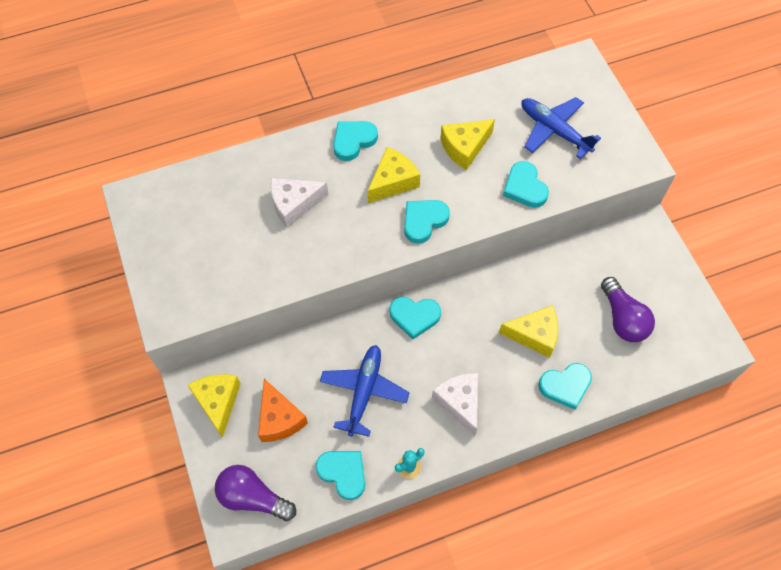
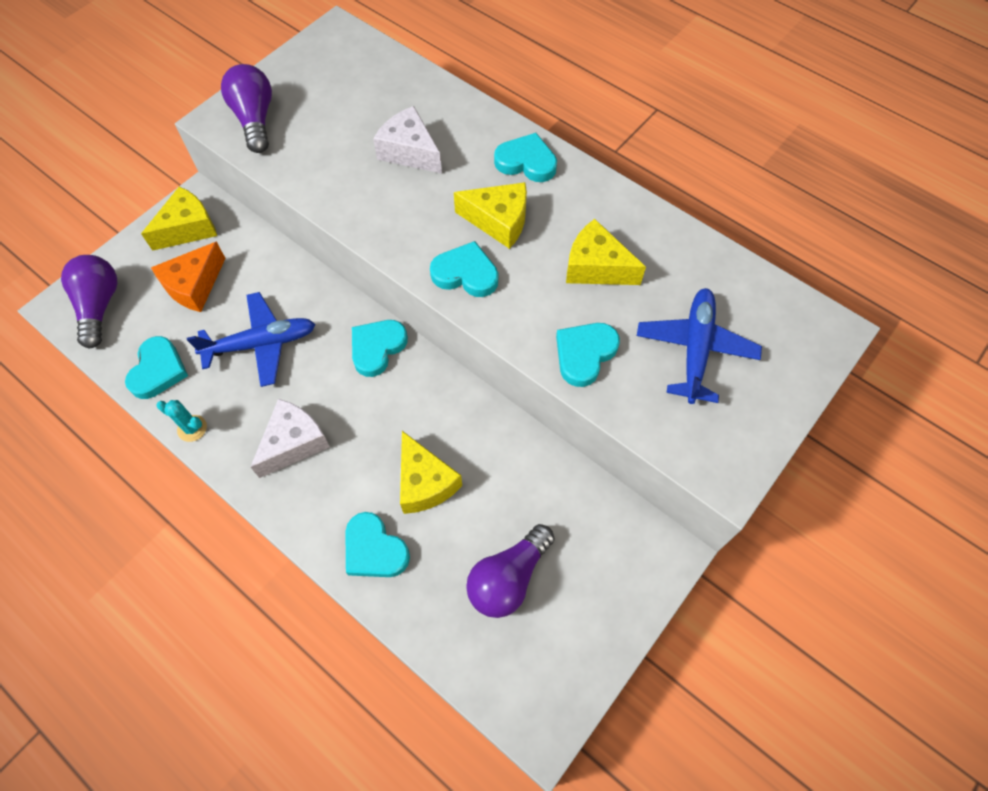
camera: 60 degrees right, 0 degrees up
turquoise heart [390,297,441,340] -> turquoise heart turned 60 degrees clockwise [352,320,408,377]
none -> purple light bulb [221,64,272,153]

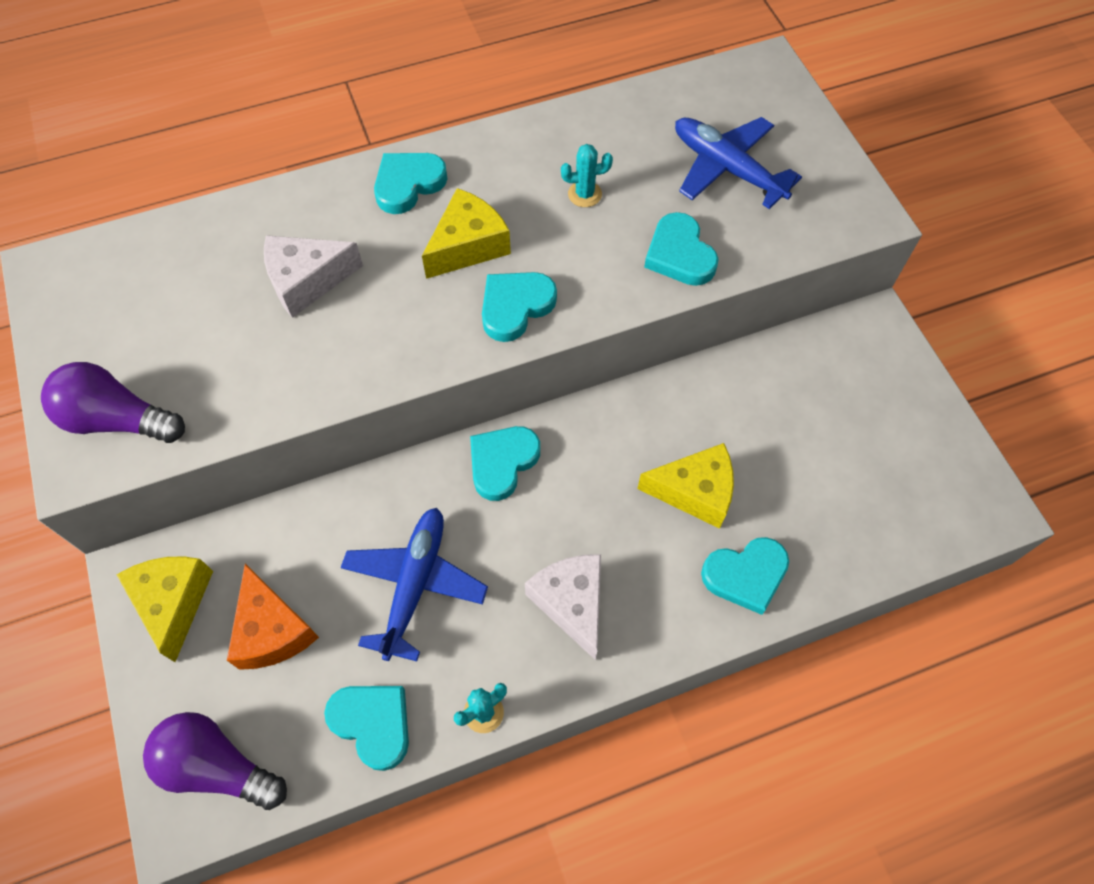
camera: 60 degrees left, 0 degrees up
turquoise heart [352,320,408,377] -> turquoise heart turned 60 degrees clockwise [470,426,540,501]
purple light bulb [466,524,554,618] -> none
yellow cheese [566,219,646,285] -> turquoise cactus [561,144,613,207]

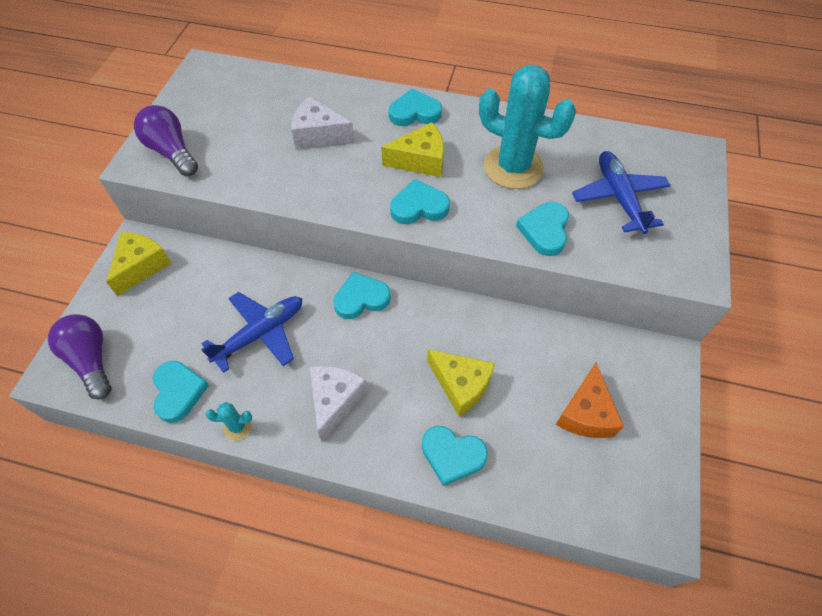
camera: 35 degrees right, 5 degrees down
orange cheese [227,564,319,670] -> orange cheese moved to [556,363,624,438]
turquoise cactus [561,144,613,207] -> turquoise cactus [479,65,576,189], size x2.47

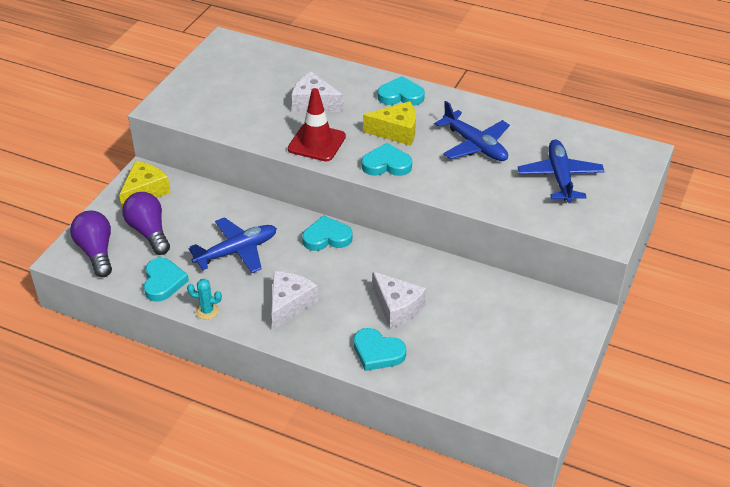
camera: 10 degrees right, 15 degrees down
purple light bulb [134,105,198,176] -> purple light bulb moved to [122,192,170,255]
yellow cheese [427,349,495,416] -> white cheese [373,272,426,328]
turquoise cactus [479,65,576,189] -> blue plane [435,101,510,161]
turquoise heart [516,202,569,256] -> none
orange cheese [556,363,624,438] -> none
none -> red traffic cone [288,88,346,161]

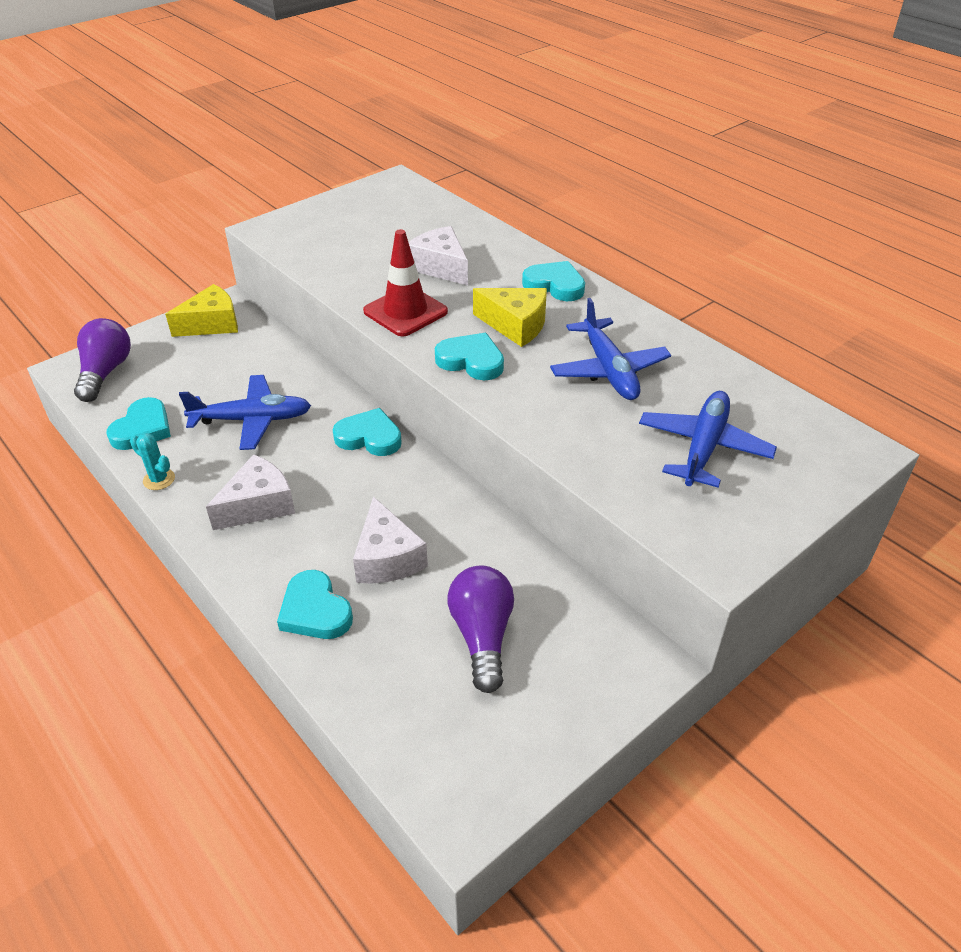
camera: 25 degrees right, 0 degrees up
purple light bulb [122,192,170,255] -> purple light bulb moved to [447,566,514,693]

